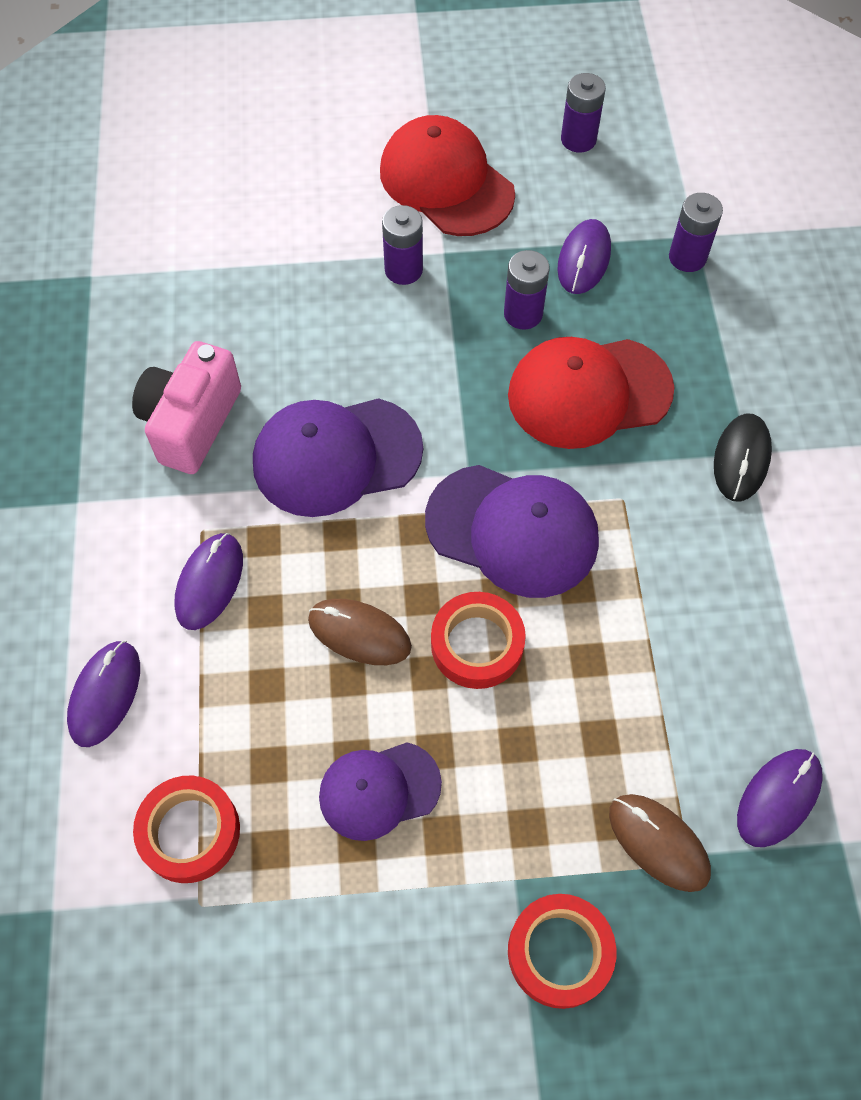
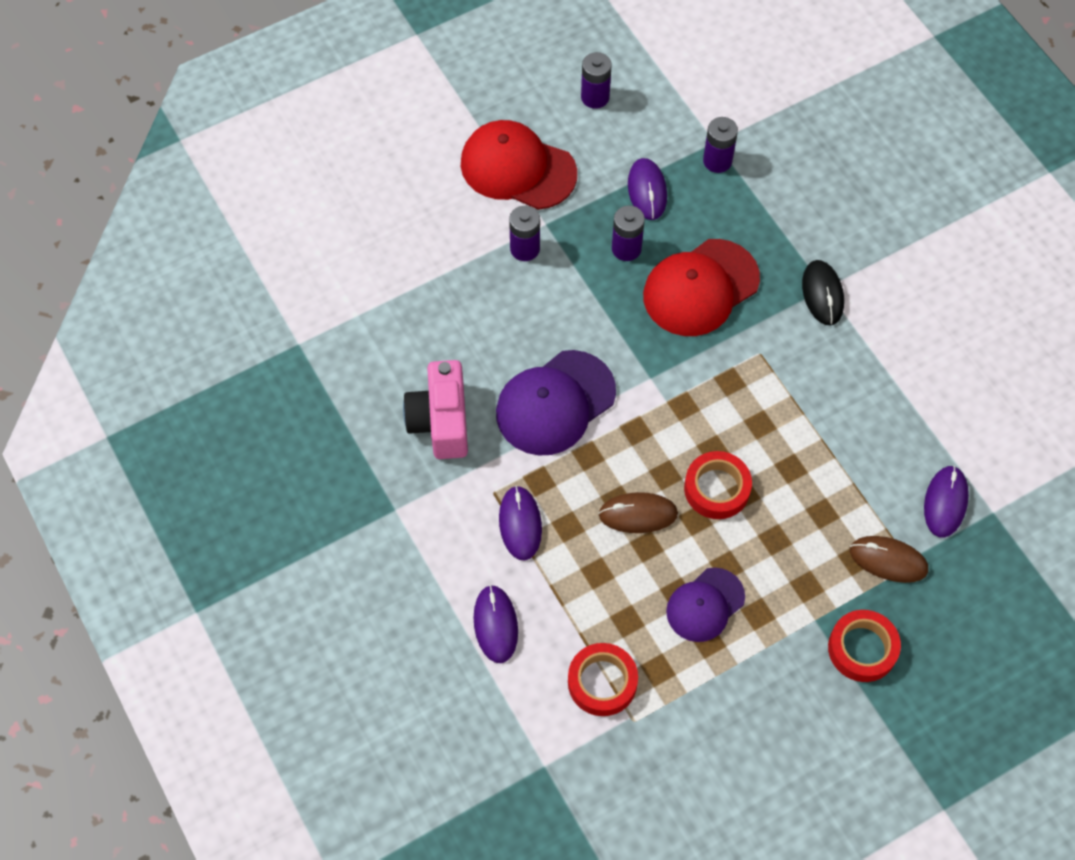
camera: 25 degrees left, 0 degrees up
purple cap [425,465,599,598] -> none

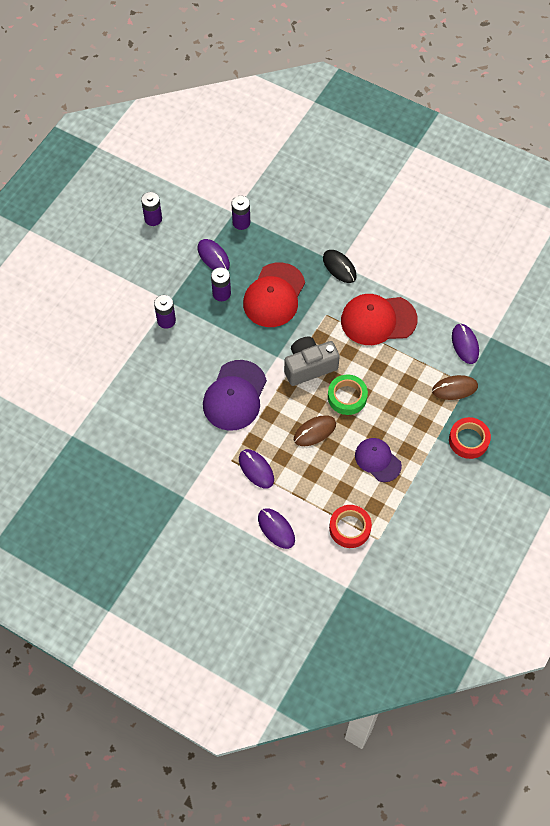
camera: 30 degrees left, 0 degrees up
pink camera [403,360,468,459] -> none
red cap [461,120,577,210] -> red cap moved to [341,294,418,345]
purple cap [666,567,745,642] -> purple cap turned 120 degrees clockwise [355,438,402,482]
red tape [684,451,752,519] -> green tape [328,375,368,415]
none -> grey camera [284,337,340,386]

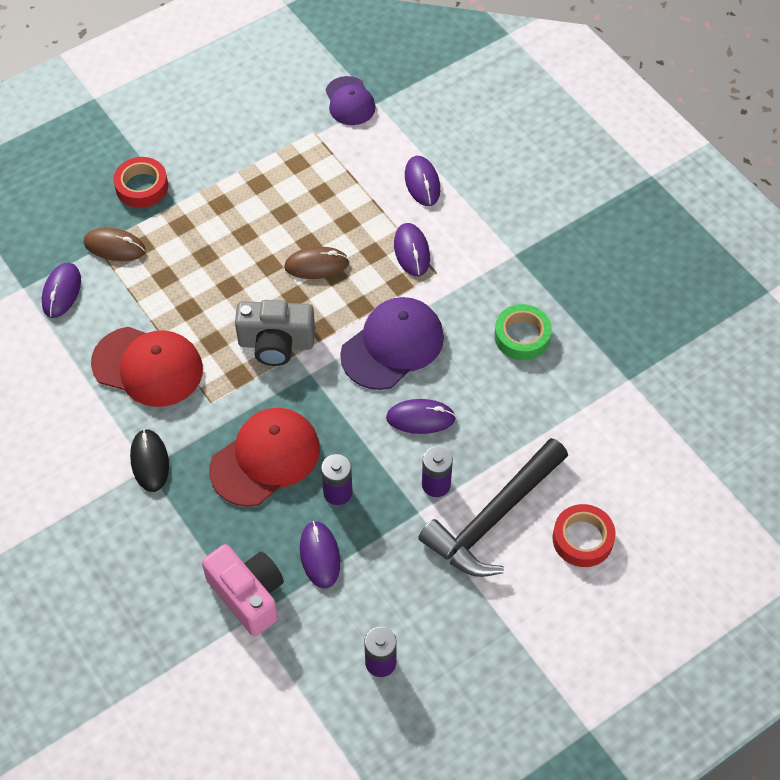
camera: 155 degrees left, 5 degrees down
purple battery [231,196,250,230] -> pink camera [202,544,284,636]
green tape [328,375,368,415] -> green tape moved to [494,304,552,360]
red tape [329,505,372,548] -> red tape moved to [553,504,616,567]
purple cap [355,438,402,482] -> purple cap moved to [325,76,375,125]
none -> purple mouse [386,399,456,434]
none -> black hammer [418,438,568,577]

